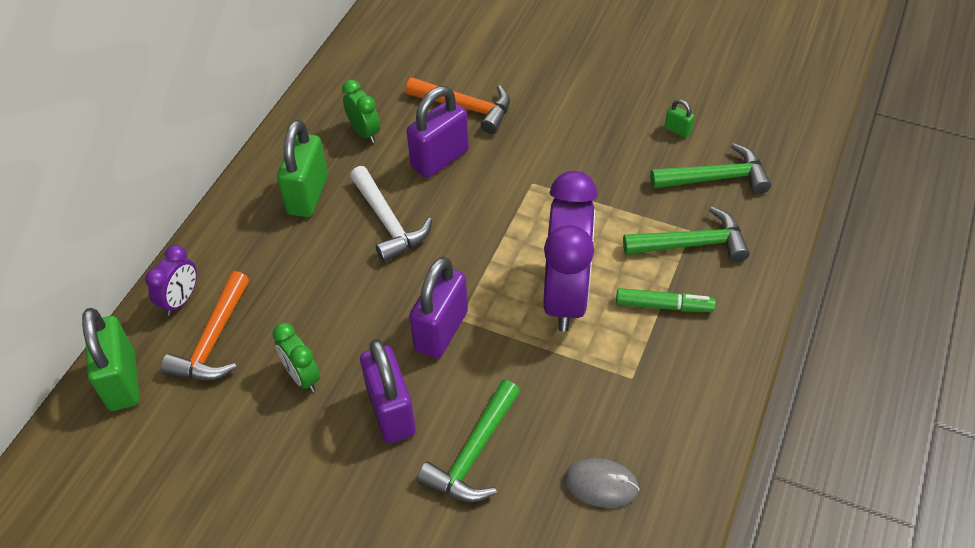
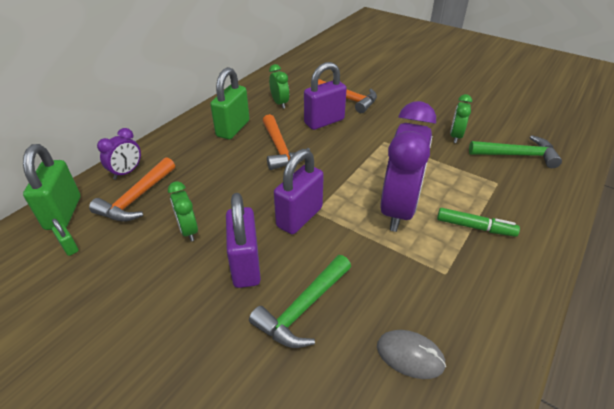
camera: 10 degrees right, 10 degrees down
white hammer [350,166,432,262] -> orange hammer [263,114,310,170]
green hammer [623,207,750,262] -> none
green padlock [665,99,694,138] -> green padlock moved to [52,219,79,256]
none -> green clock [450,94,472,143]

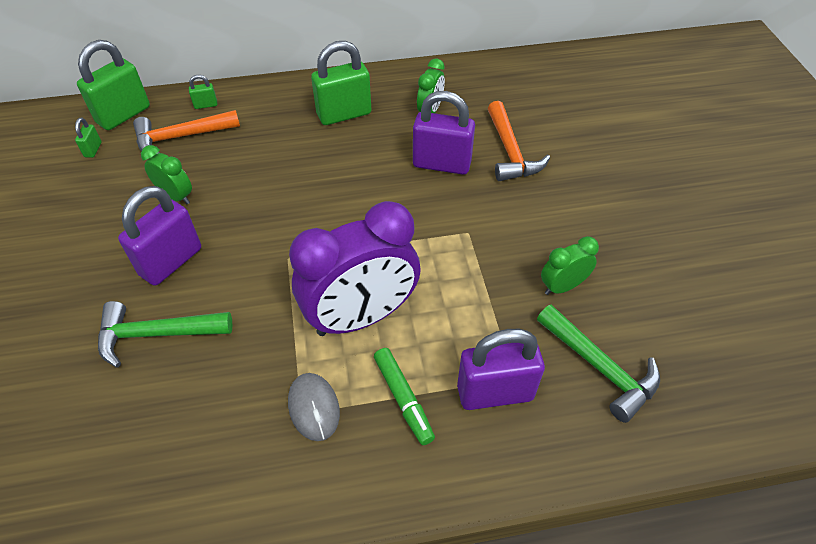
camera: 45 degrees right, 10 degrees up
purple clock [97,128,141,179] -> green padlock [189,75,217,109]
green clock [168,181,198,242] -> green clock turned 105 degrees clockwise [141,145,192,204]
orange hammer [263,114,310,170] -> none
purple padlock [274,149,324,234] -> purple padlock moved to [457,329,545,410]
grey mouse [377,330,446,379] -> grey mouse moved to [288,373,340,441]

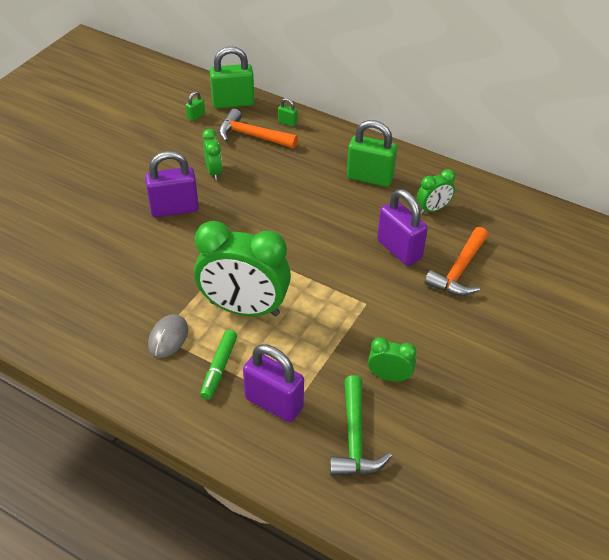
camera: 40 degrees right, 5 degrees down
green hammer [98,301,233,367] -> none
purple clock [289,201,421,336] -> green clock [194,221,291,316]

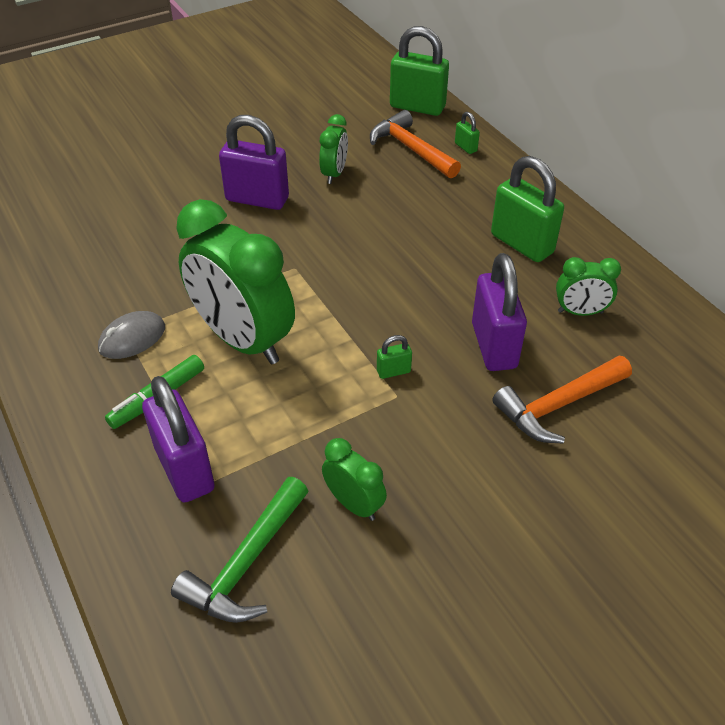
camera: 30 degrees right, 0 degrees up
green padlock [186,91,205,121] -> green padlock moved to [377,335,412,379]

